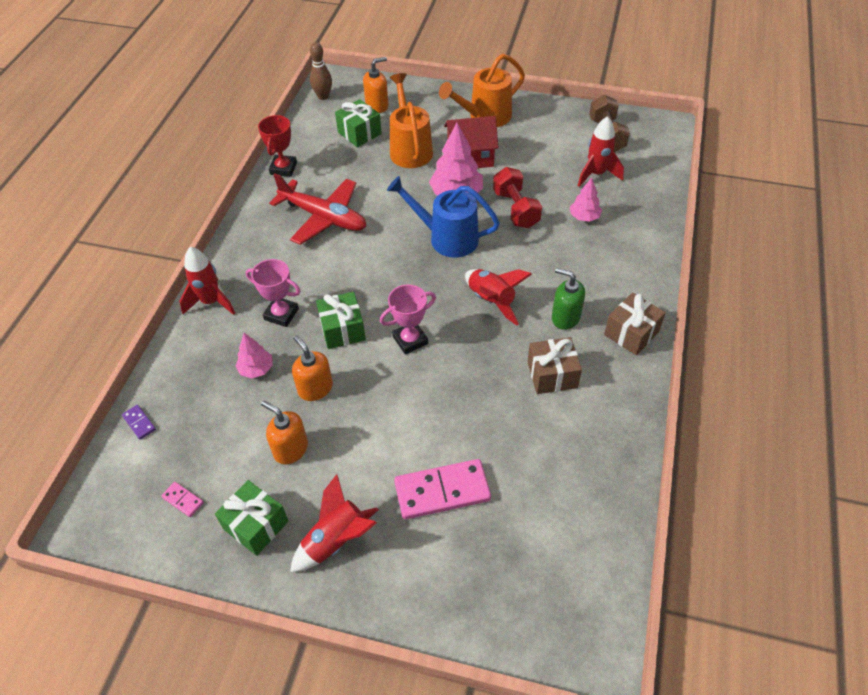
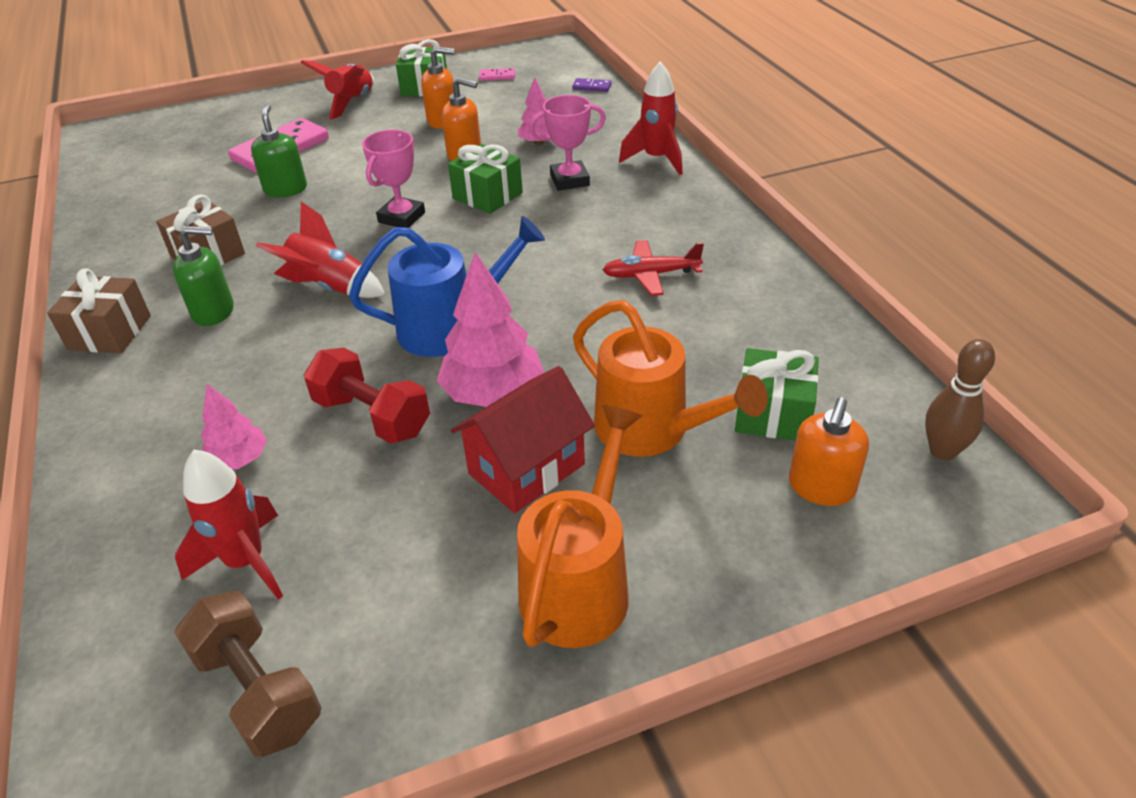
camera: 145 degrees right, 10 degrees down
red trophy [258,115,297,177] -> none
red plane [269,173,366,245] -> red plane [603,240,704,296], size x0.58
none -> green soap dispenser [251,104,307,197]

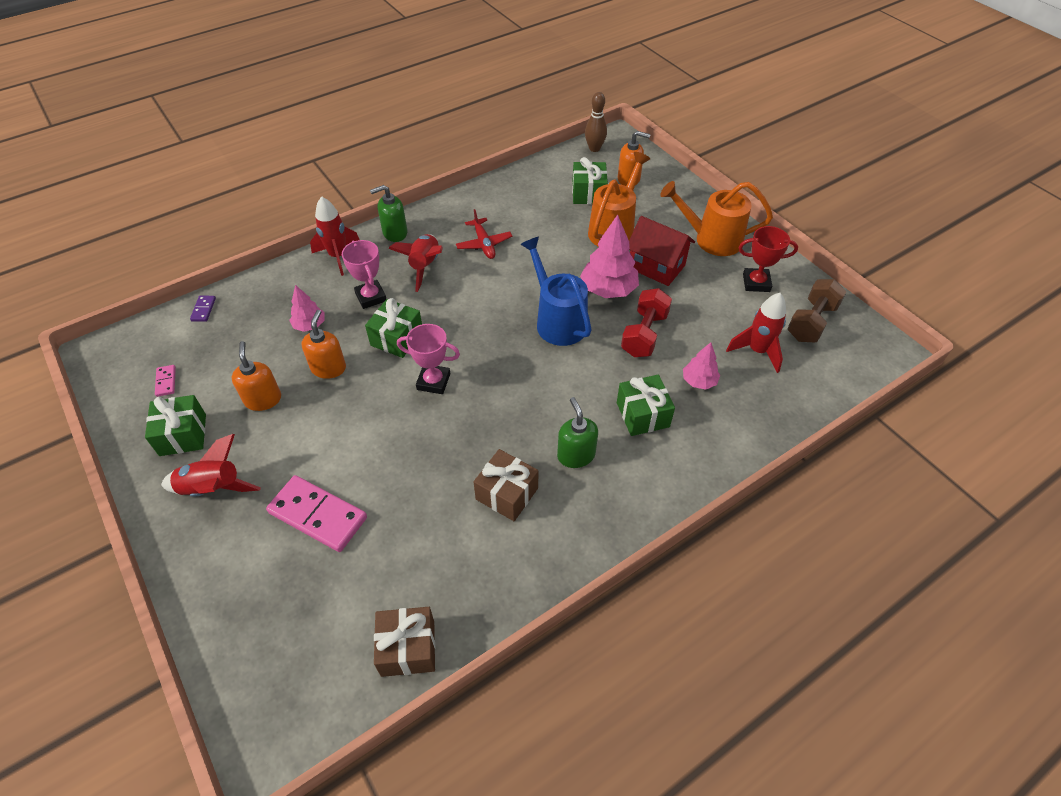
camera: 105 degrees left, 10 degrees up
brown gift [47,268,151,353] -> brown gift moved to [374,607,435,677]
green soap dispenser [251,104,307,197] -> green soap dispenser moved to [370,185,407,242]
red rocket [256,202,386,298] -> red rocket moved to [388,234,443,292]
none -> green gift [617,375,675,436]
none -> red trophy [739,226,798,292]

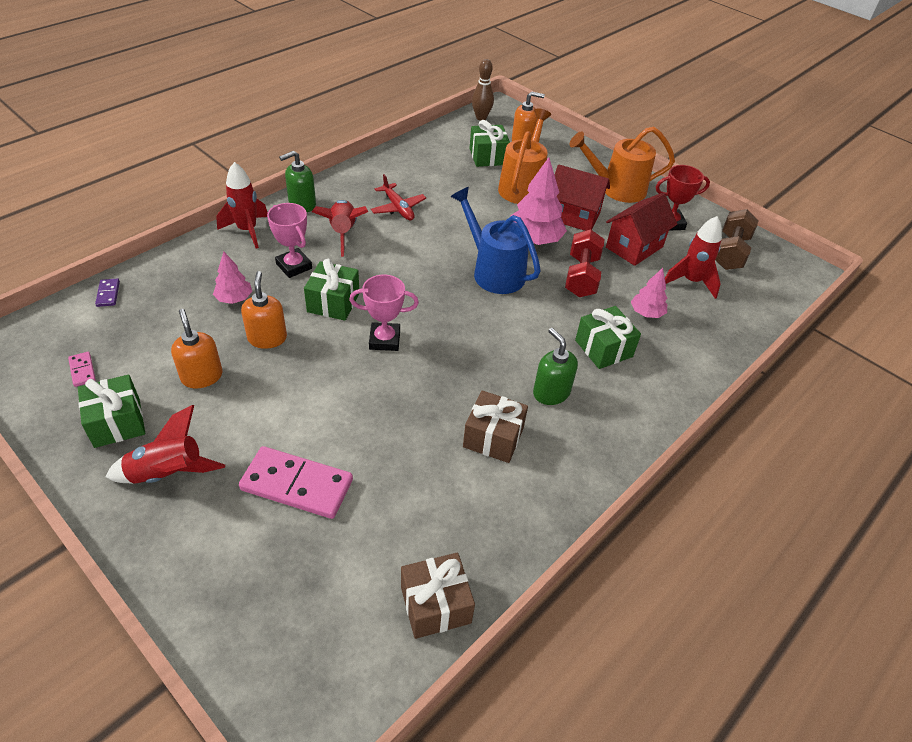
camera: 15 degrees left, 5 degrees down
none -> red house [606,192,677,266]

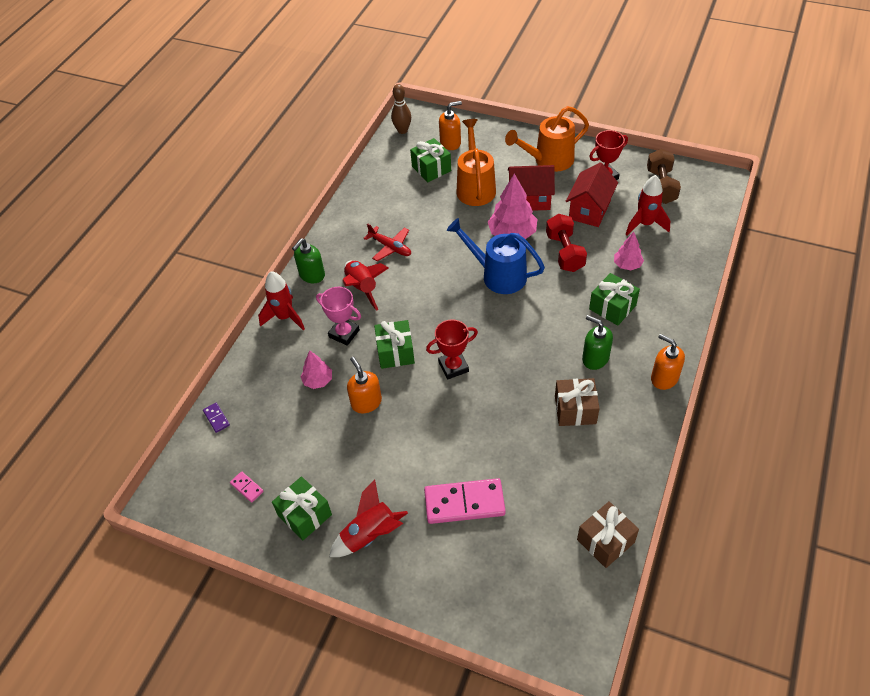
camera: 15 degrees left, 5 degrees up
orange soap dispenser [171,309,223,389] -> orange soap dispenser moved to [651,334,685,390]
pink trophy [349,274,419,351] -> red trophy [426,319,478,380]

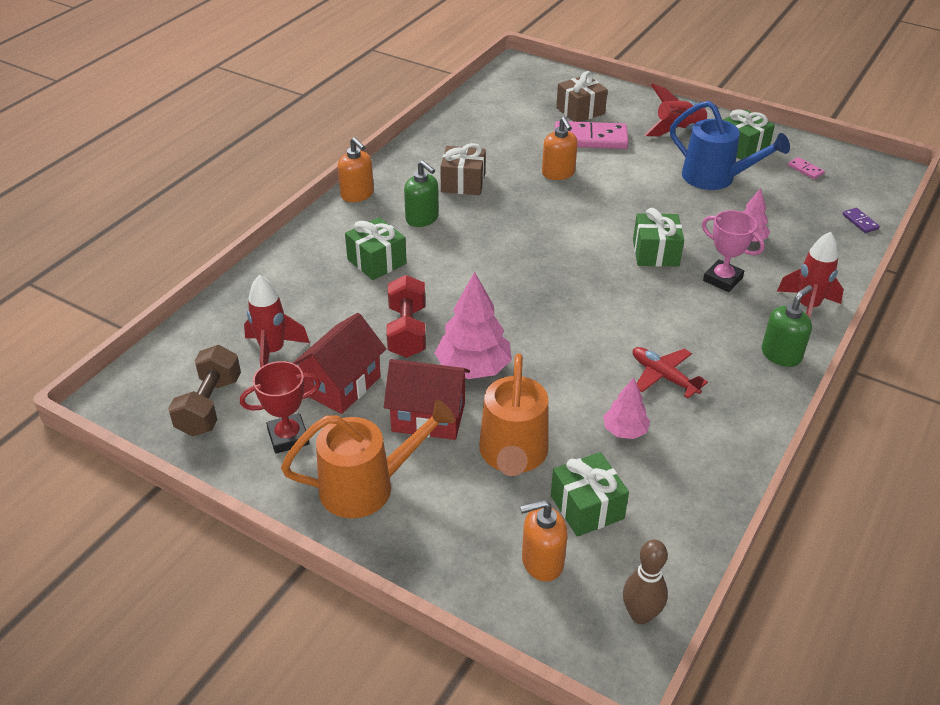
camera: 175 degrees left, 10 degrees down
red rocket [343,260,388,311] -> none
orange soap dispenser [347,357,382,413] -> orange soap dispenser moved to [542,117,578,180]
red trophy [426,319,478,380] -> none
blue watering can [447,218,545,294] -> blue watering can moved to [670,101,790,190]
brown gift [577,501,639,568] -> brown gift moved to [556,71,608,122]
pink tree [614,232,644,270] -> pink tree moved to [603,377,650,439]

